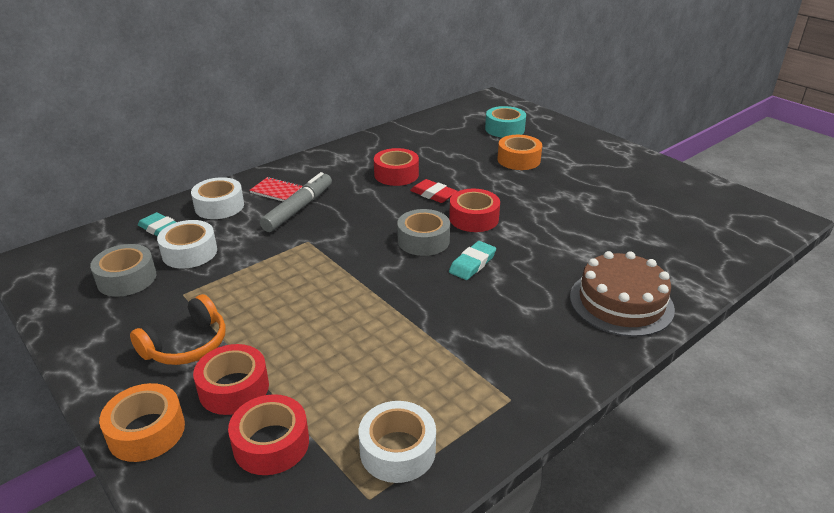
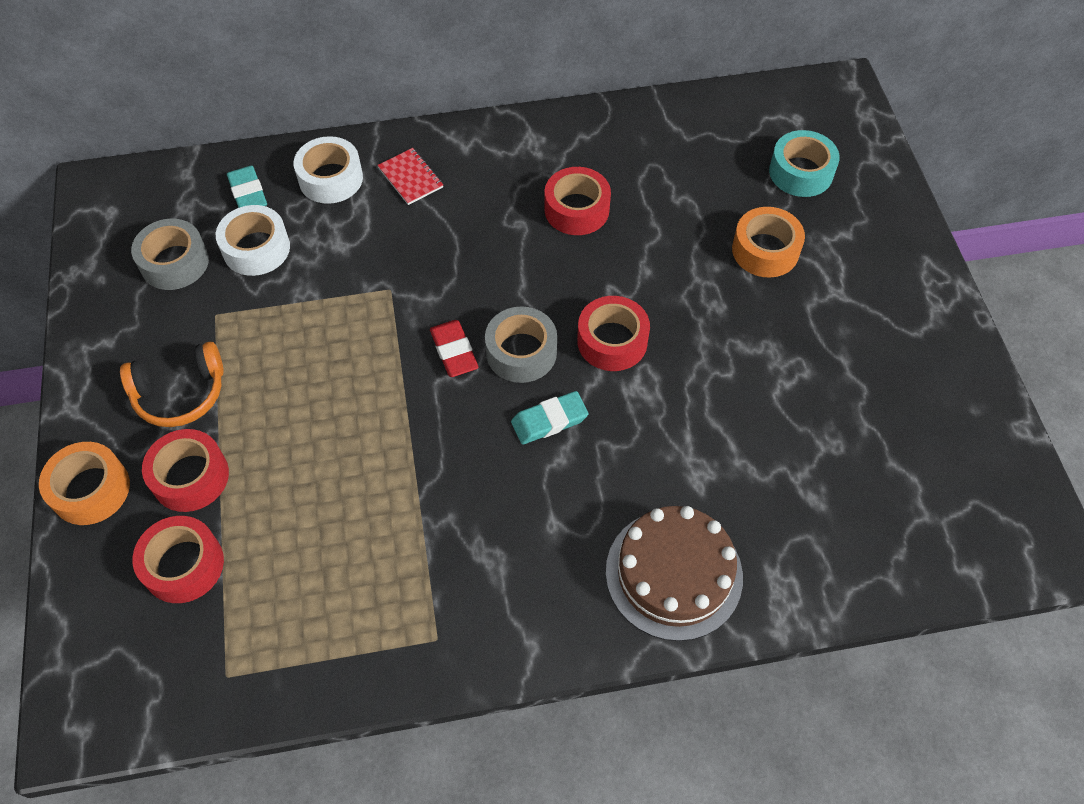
camera: 30 degrees right, 25 degrees up
grey marker [260,172,332,232] -> none
white tape [359,401,436,483] -> none
red eraser [410,179,458,203] -> red eraser moved to [430,320,479,377]

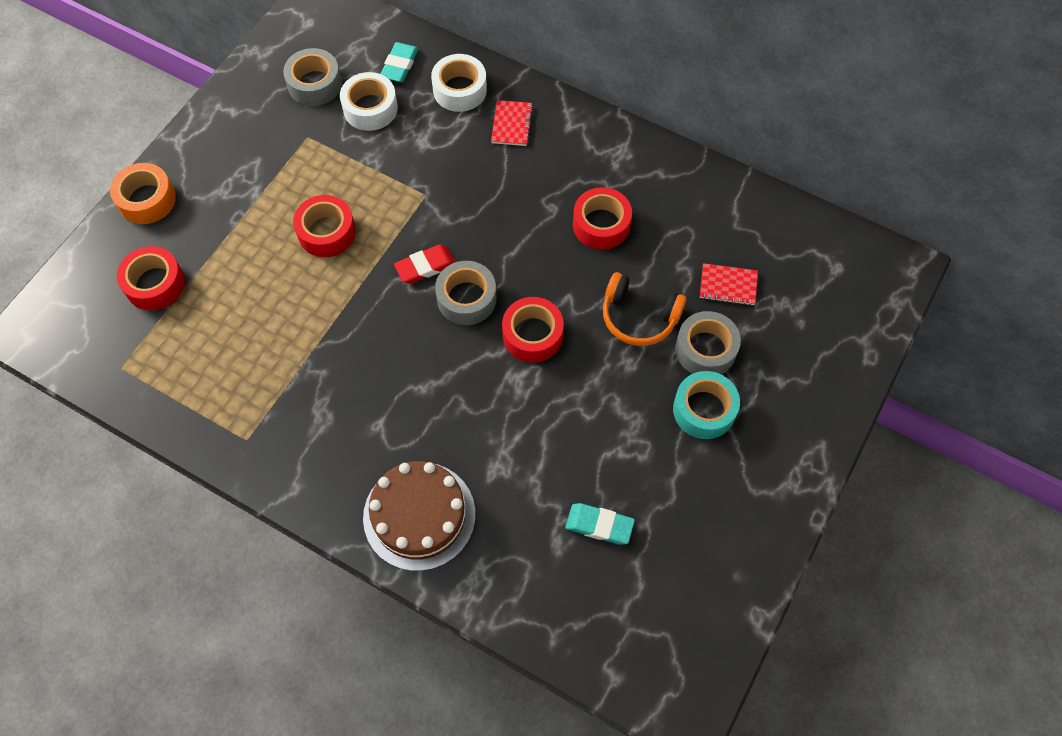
camera: 40 degrees right, 5 degrees up
orange headphones [120,342,224,427] -> orange headphones moved to [603,272,686,346]
red tape [142,429,229,512] -> red tape moved to [293,195,356,257]
red eraser [430,320,479,377] -> red eraser turned 45 degrees clockwise [394,244,455,284]
turquoise eraser [511,391,589,445] -> turquoise eraser moved to [565,503,635,545]
orange tape [732,207,805,278] -> grey tape [675,311,741,374]
turquoise tape [769,130,840,197] -> turquoise tape moved to [673,371,740,439]
none -> red notebook [700,263,758,306]

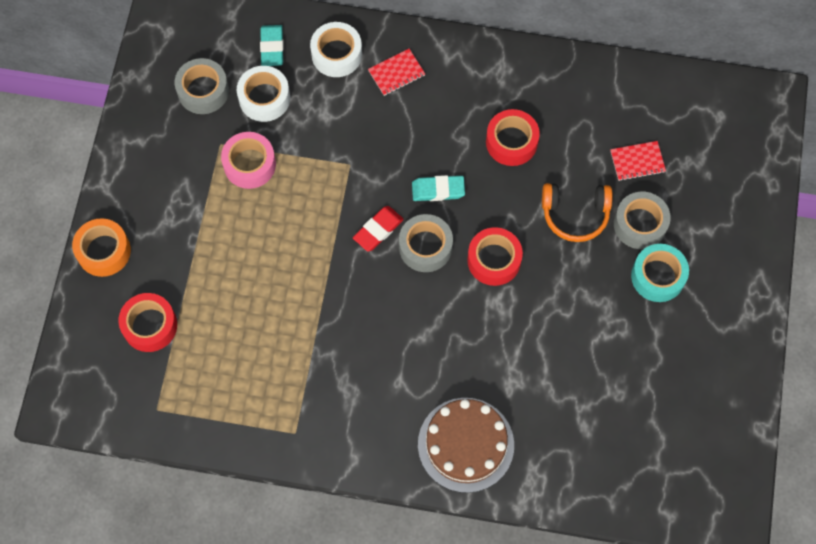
camera: 20 degrees left, 5 degrees up
red tape [293,195,356,257] -> none
red notebook [491,100,533,146] -> red notebook turned 75 degrees clockwise [368,49,425,96]
turquoise eraser [565,503,635,545] -> turquoise eraser moved to [412,175,465,201]
none -> pink tape [221,132,276,189]

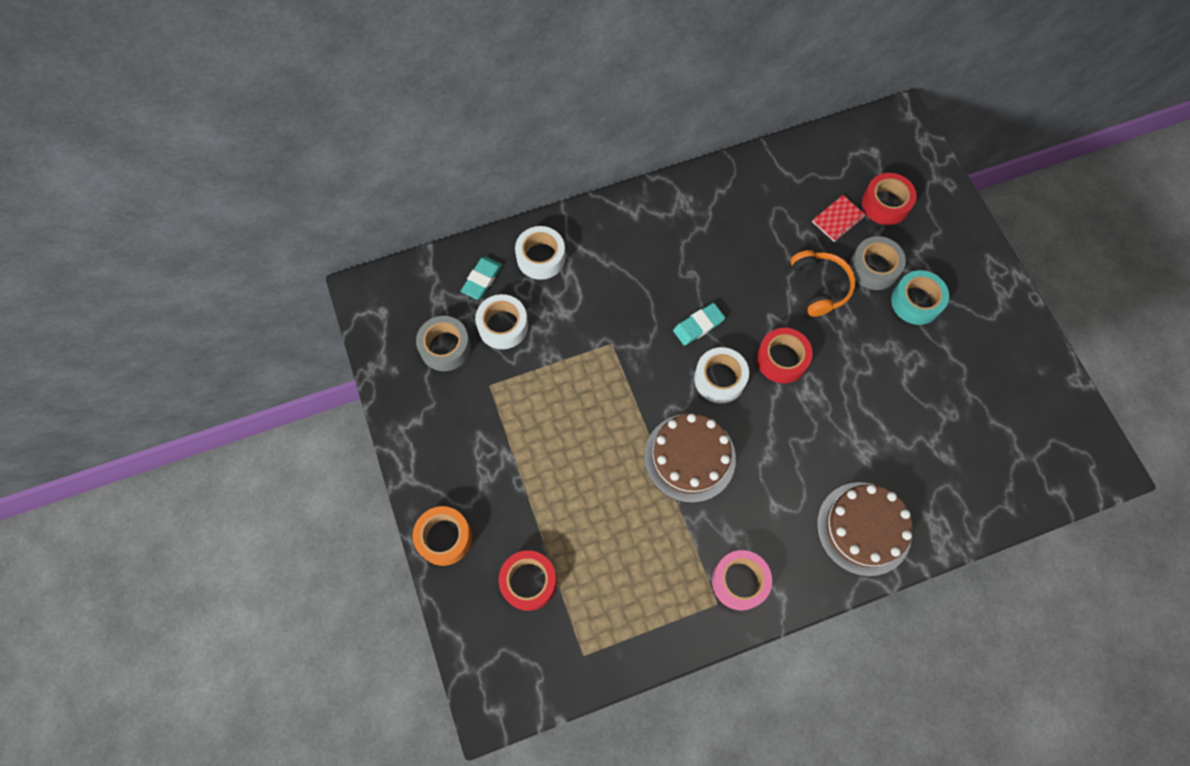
camera: 30 degrees left, 0 degrees up
pink tape [221,132,276,189] -> pink tape moved to [712,550,772,610]
turquoise eraser [260,25,284,66] -> turquoise eraser turned 60 degrees clockwise [461,257,502,300]
red eraser [353,206,404,251] -> none
red notebook [368,49,425,96] -> none
grey tape [399,214,453,272] -> white tape [694,347,749,403]
red tape [486,109,540,166] -> red tape moved to [862,173,917,225]
orange headphones [542,183,613,242] -> orange headphones turned 75 degrees counterclockwise [791,250,856,317]
none -> brown cake [644,414,736,503]

